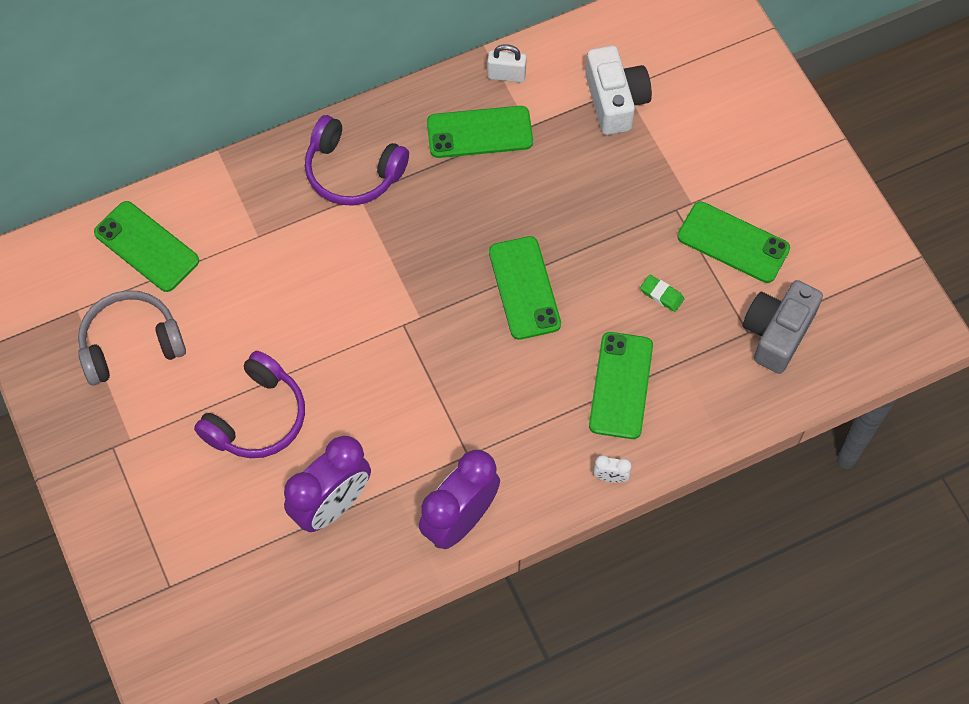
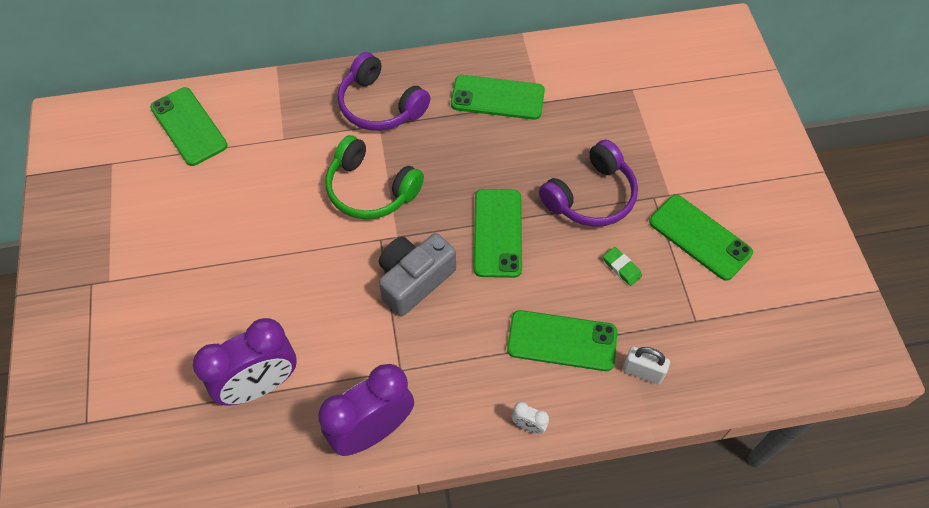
camera: 15 degrees right, 5 degrees down
grey headphones [78,290,186,385] -> none
purple headphones [194,351,305,458] -> purple headphones moved to [539,140,638,227]
white padlock [487,44,527,83] -> white padlock moved to [623,347,670,384]
white camera [585,45,652,135] -> none
green phone [589,332,653,439] -> green phone turned 75 degrees clockwise [507,310,617,371]
grey camera [743,280,823,374] -> grey camera moved to [379,233,456,317]
none -> green headphones [326,135,424,219]

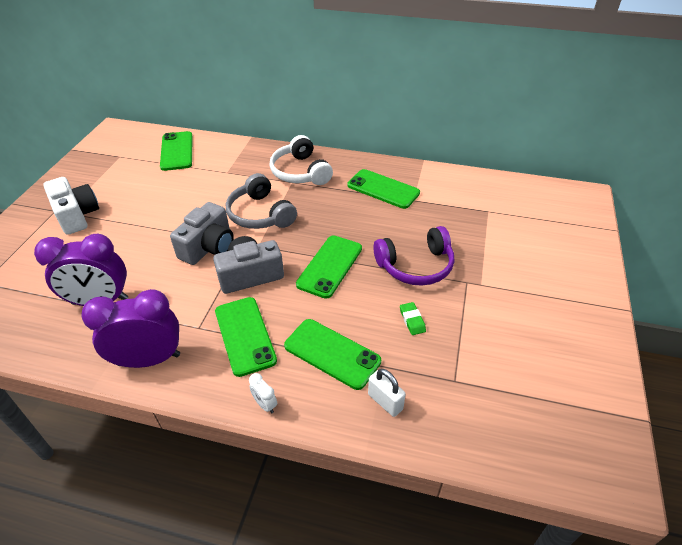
camera: 25 degrees right, 15 degrees down
green headphones [326,135,424,219] -> grey headphones [226,173,297,229]
purple headphones [338,52,430,131] -> white headphones [270,135,333,185]
green phone [649,195,753,281] -> green phone moved to [215,297,277,377]
none -> white camera [43,177,99,235]
none -> grey camera [170,202,234,265]

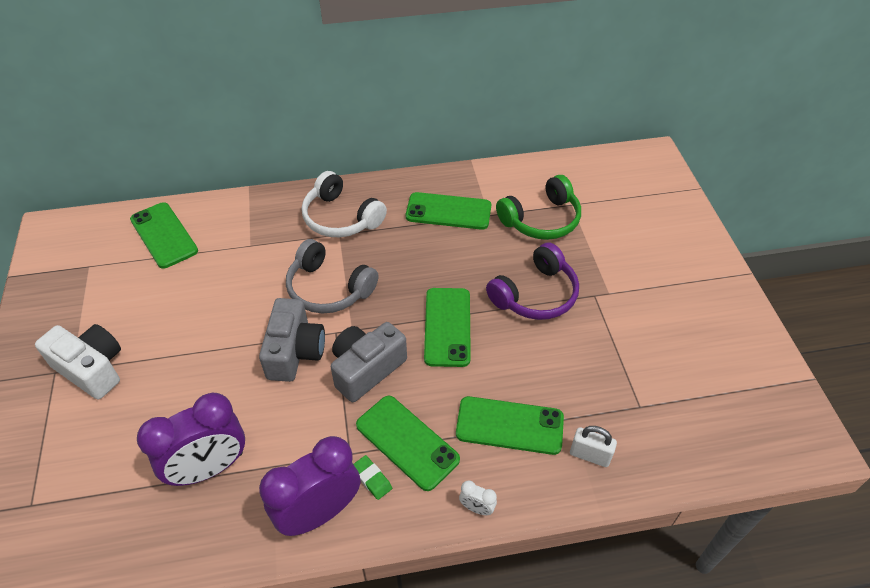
camera: 25 degrees left, 5 degrees up
green eraser [400,302,426,335] -> green eraser moved to [354,455,392,500]
none -> green headphones [496,175,581,240]

